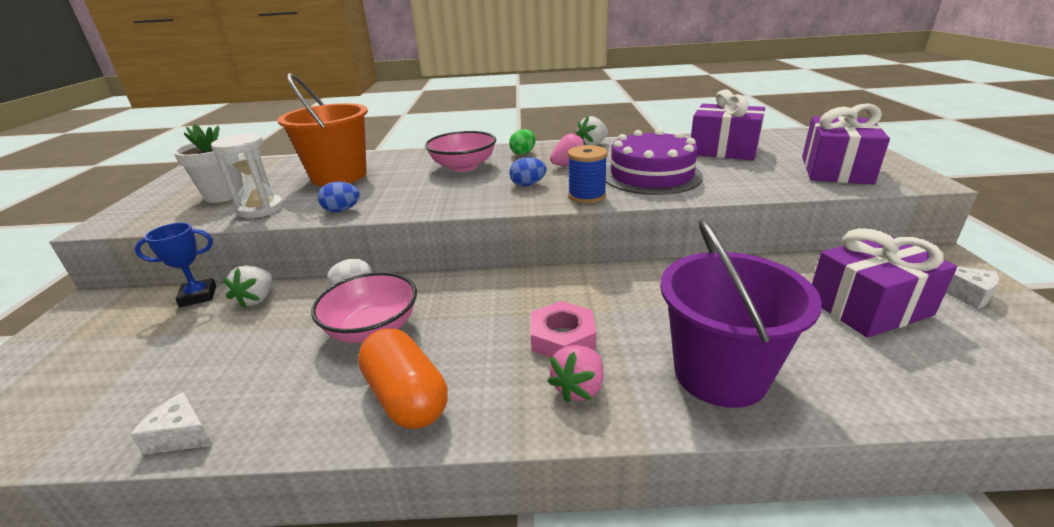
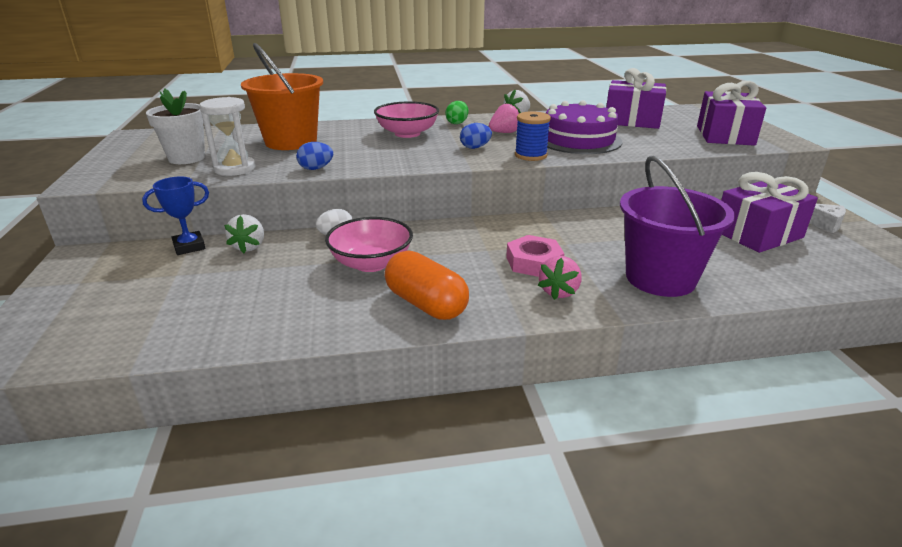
camera: 10 degrees left, 0 degrees up
white cheese [130,392,213,455] -> none

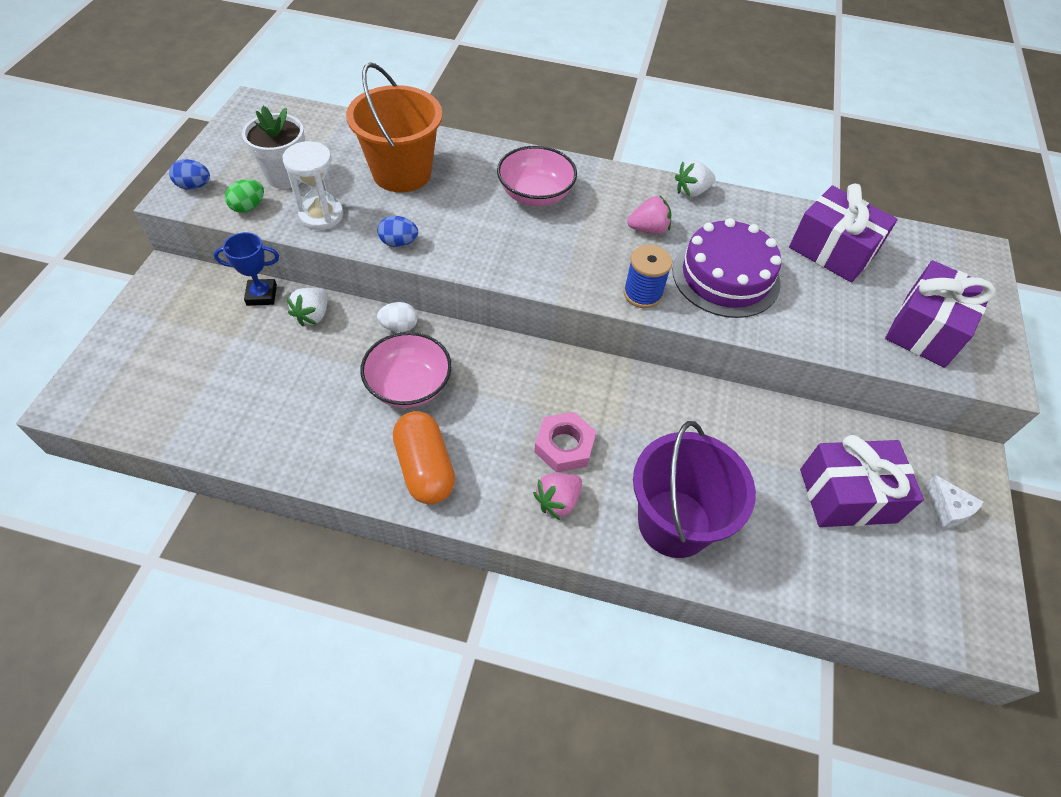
camera: 20 degrees right, 25 degrees up
green egg [445,101,468,124] -> green egg moved to [225,179,264,213]
blue egg [460,123,492,149] -> blue egg moved to [169,159,210,190]

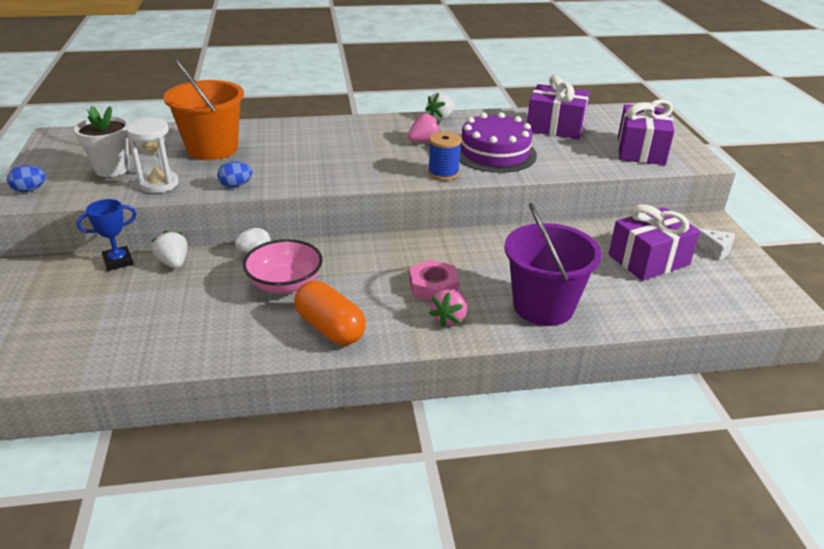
camera: 20 degrees left, 20 degrees down
green egg [225,179,264,213] -> none
white strawberry [287,288,328,326] -> white strawberry turned 150 degrees clockwise [152,230,188,268]
pink bowl [497,146,577,206] -> none

